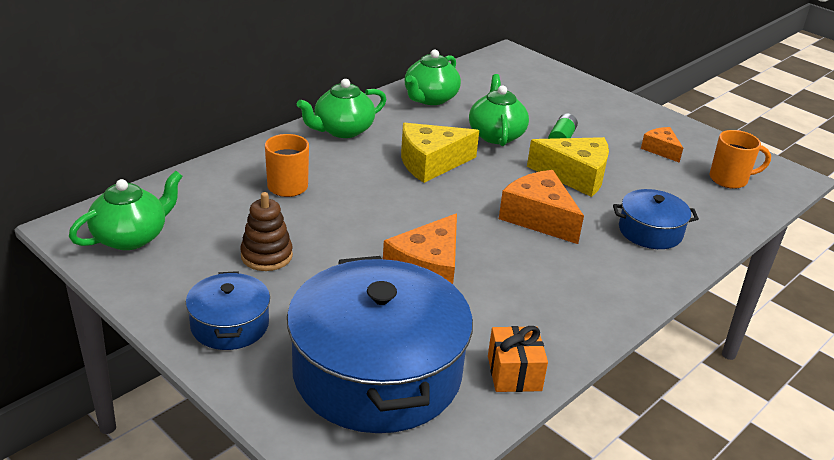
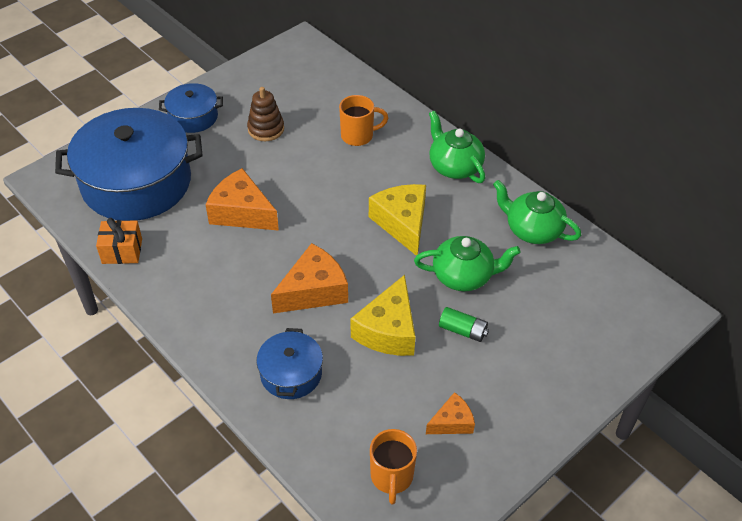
camera: 95 degrees right, 15 degrees up
green teapot [69,171,182,250] -> none

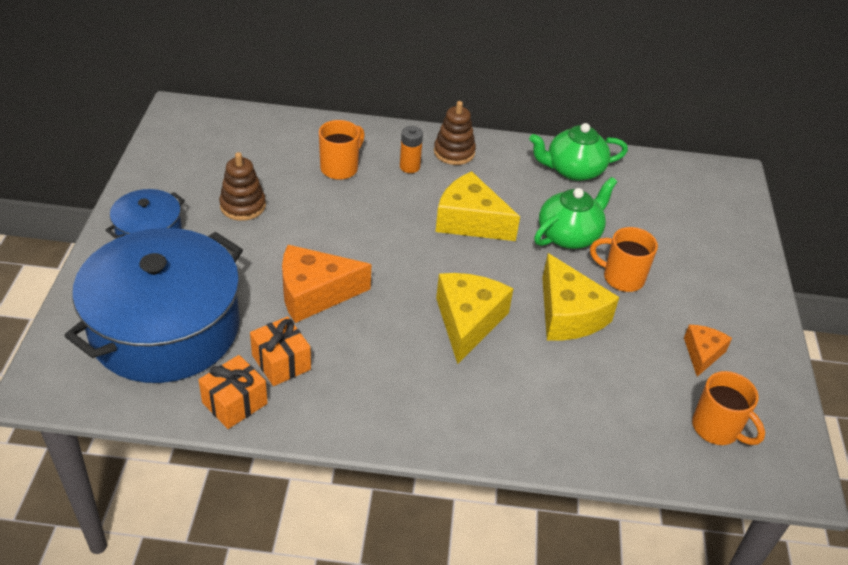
camera: 45 degrees left, 5 degrees down
blue pot [256,328,323,399] -> none
orange cheese [271,243,348,313] -> yellow cheese [436,273,513,364]
green teapot [429,111,485,183] -> brown stacking toy [434,101,476,165]
green battery [439,307,489,342] -> orange mug [590,227,658,292]
none -> orange gift [250,316,311,386]
none -> orange battery [400,126,423,173]

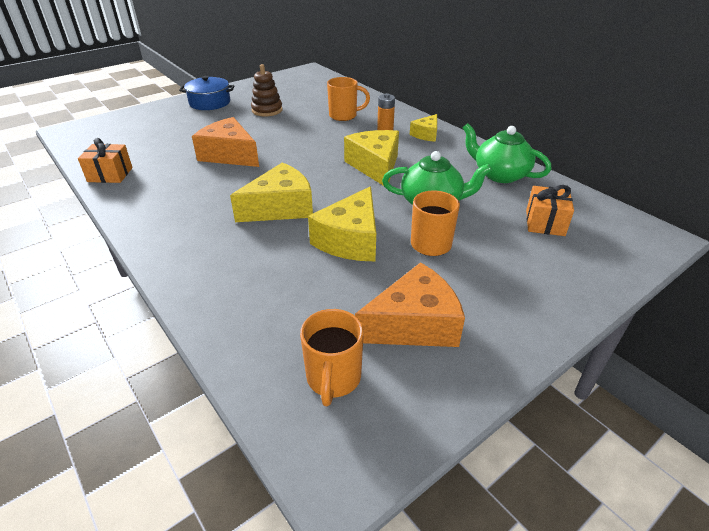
camera: 50 degrees right, 5 degrees down
blue pot [64,228,243,383] -> none
orange gift [250,316,311,386] -> orange gift moved to [526,185,574,236]
brown stacking toy [434,101,476,165] -> yellow cheese [410,114,437,142]
orange cheese [684,325,732,377] -> orange cheese [355,262,465,347], size x1.76

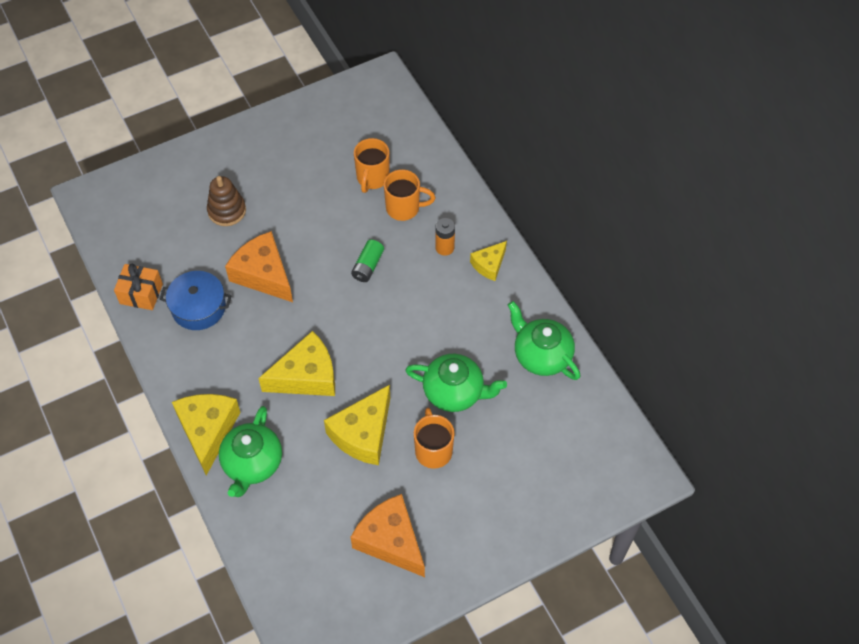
camera: 10 degrees right, 20 degrees up
blue pot [179,76,234,110] -> blue pot moved to [160,271,232,330]
brown stacking toy [251,64,283,117] -> brown stacking toy moved to [207,176,246,226]
orange mug [300,309,364,406] -> orange mug moved to [354,138,390,193]
yellow cheese [344,130,399,186] -> yellow cheese moved to [172,394,240,476]
orange cheese [355,262,465,347] -> orange cheese turned 120 degrees counterclockwise [350,494,425,577]
orange gift [526,185,574,236] -> none
none -> green teapot [219,406,282,497]
none -> green battery [351,240,384,282]

